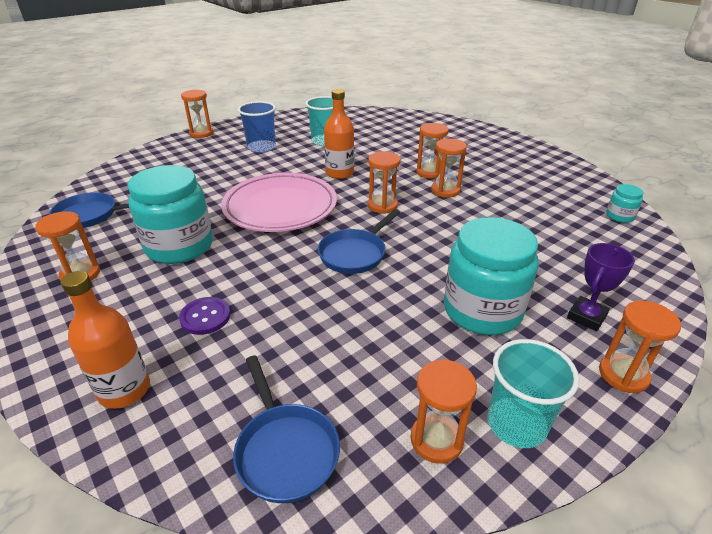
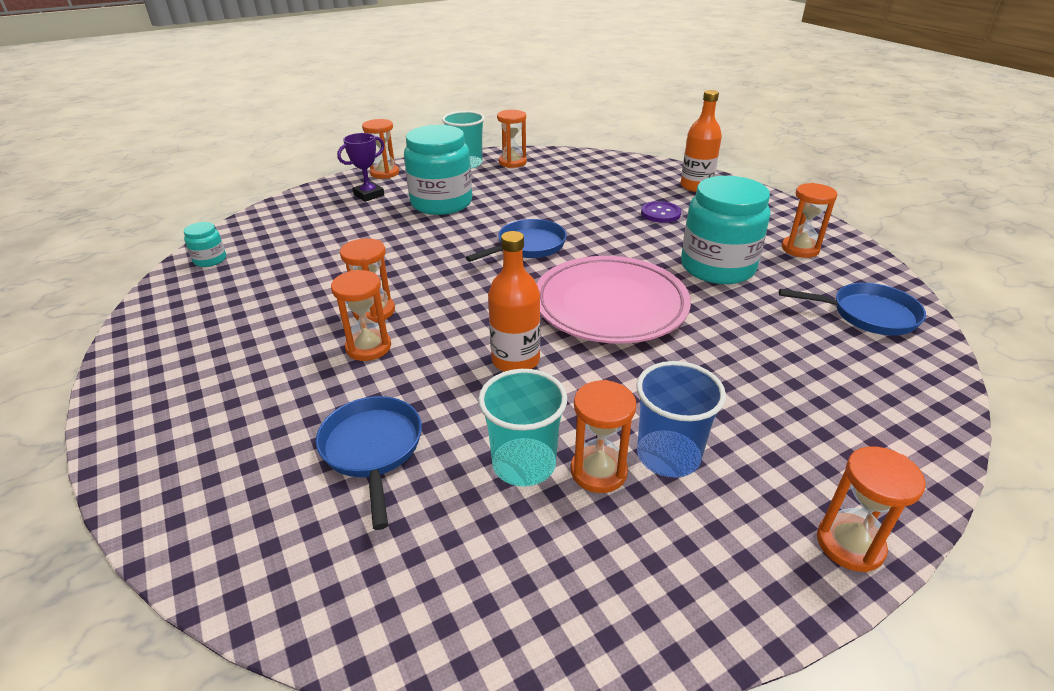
camera: 170 degrees left, 0 degrees up
blue pan [233,355,340,503] -> blue pan moved to [316,396,422,530]
orange hourglass [368,151,401,214] -> orange hourglass moved to [571,380,636,493]

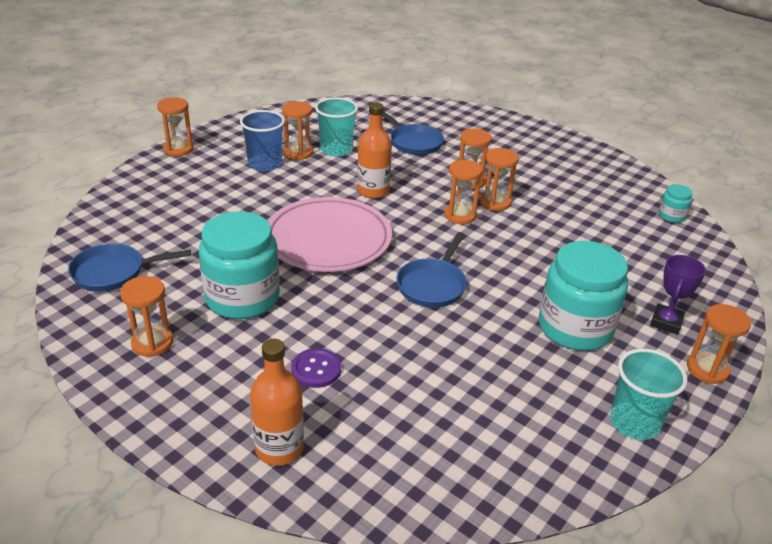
camera: 155 degrees right, 0 degrees up
orange hourglass [497,110,527,168] -> orange hourglass moved to [444,159,483,224]

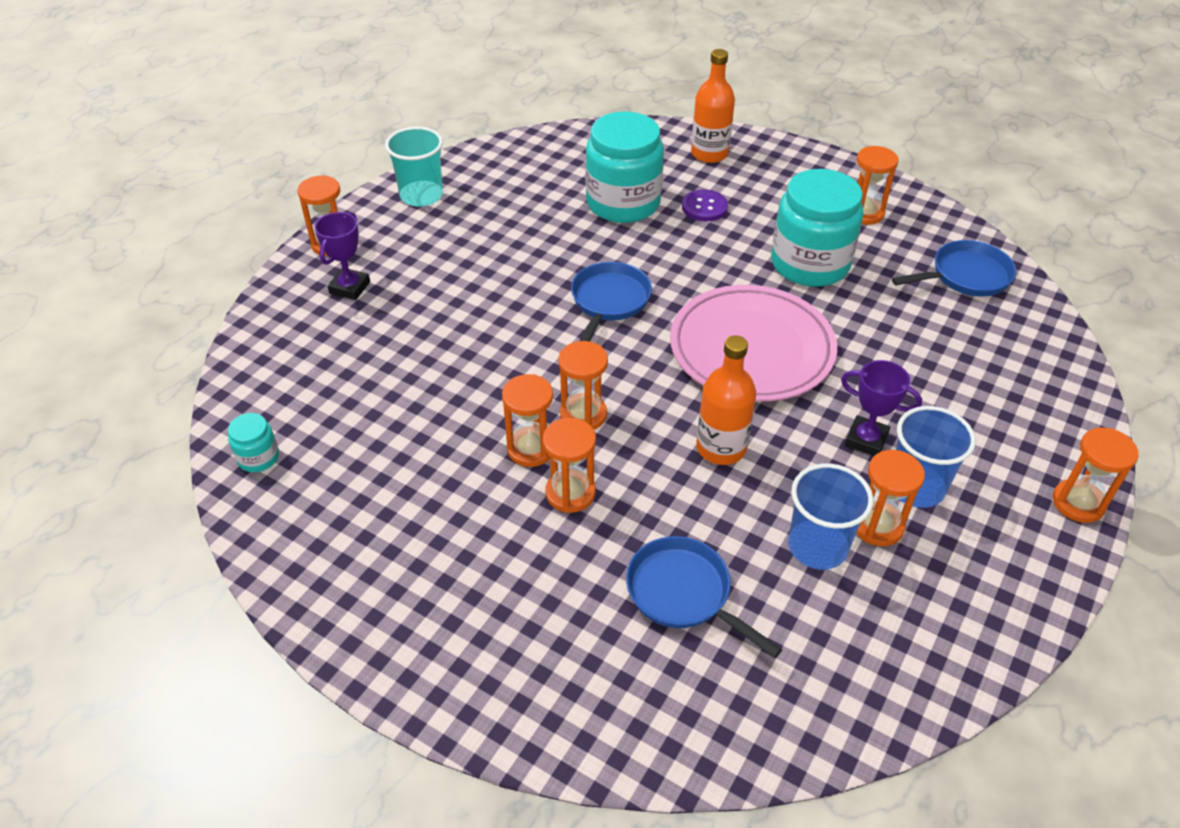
camera: 175 degrees right, 10 degrees up
turquoise cup [315,97,358,156] -> blue cup [788,463,874,570]
turquoise jar [539,241,628,351] -> turquoise jar moved to [585,111,664,223]
none -> purple trophy [841,360,922,456]

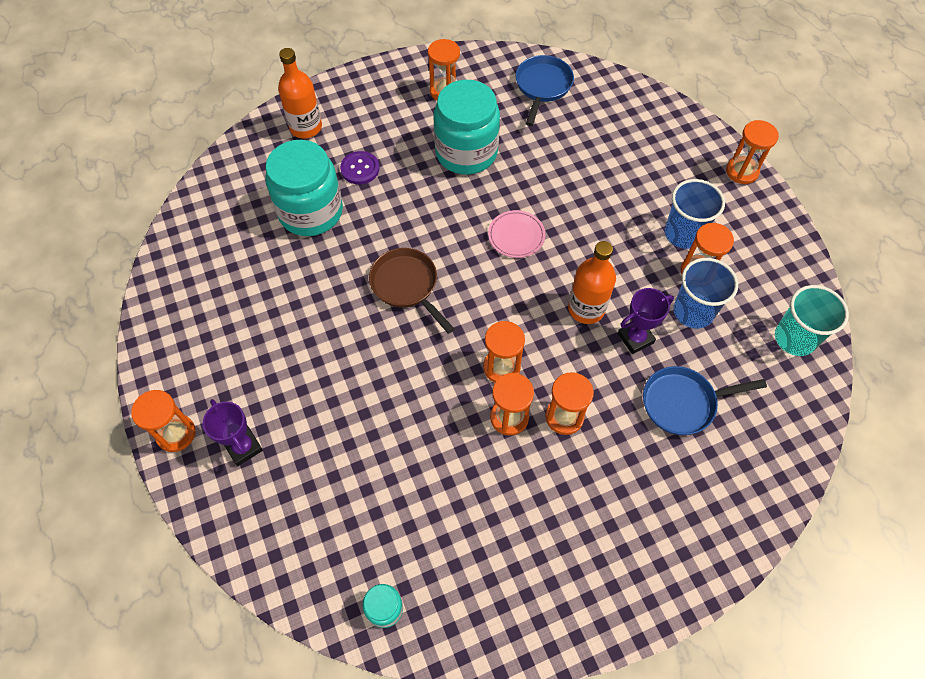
camera: 55 degrees left, 15 degrees up
turquoise cup [385,126,443,207] -> turquoise cup moved to [775,285,849,356]
blue pan [571,262,652,341] -> brown pan [369,248,455,334]
pink plate [670,285,837,401] -> pink plate [488,210,545,258], size x0.45
purple trophy [841,360,922,456] -> purple trophy moved to [617,288,674,354]

